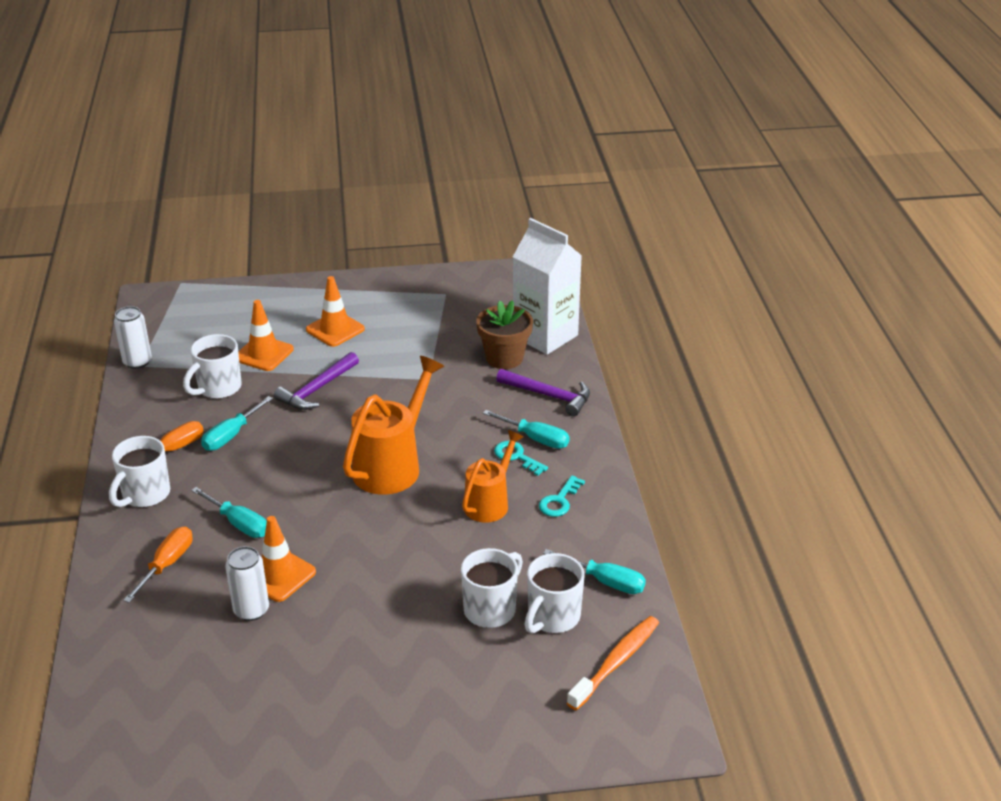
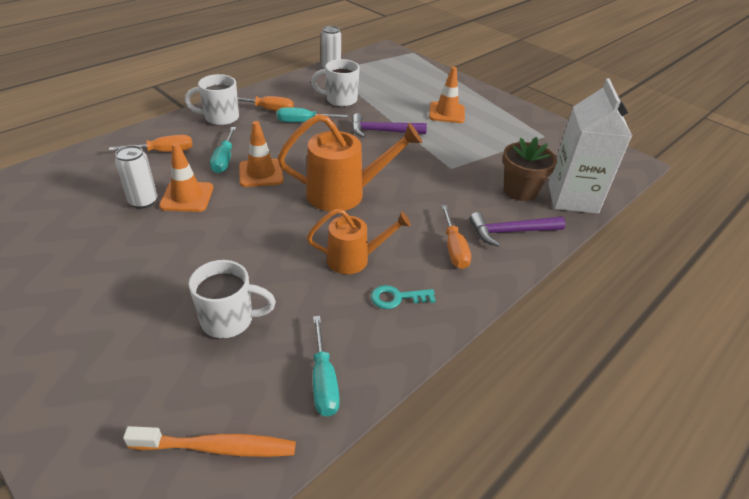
camera: 50 degrees right, 5 degrees up
orange traffic cone [238,300,294,371] -> orange traffic cone moved to [239,121,284,187]
turquoise screwdriver [483,410,570,449] -> orange screwdriver [441,205,471,269]
turquoise key [494,441,548,476] -> none
purple hammer [496,369,590,417] -> purple hammer turned 90 degrees clockwise [469,212,566,247]
white mug [524,553,585,633] -> none

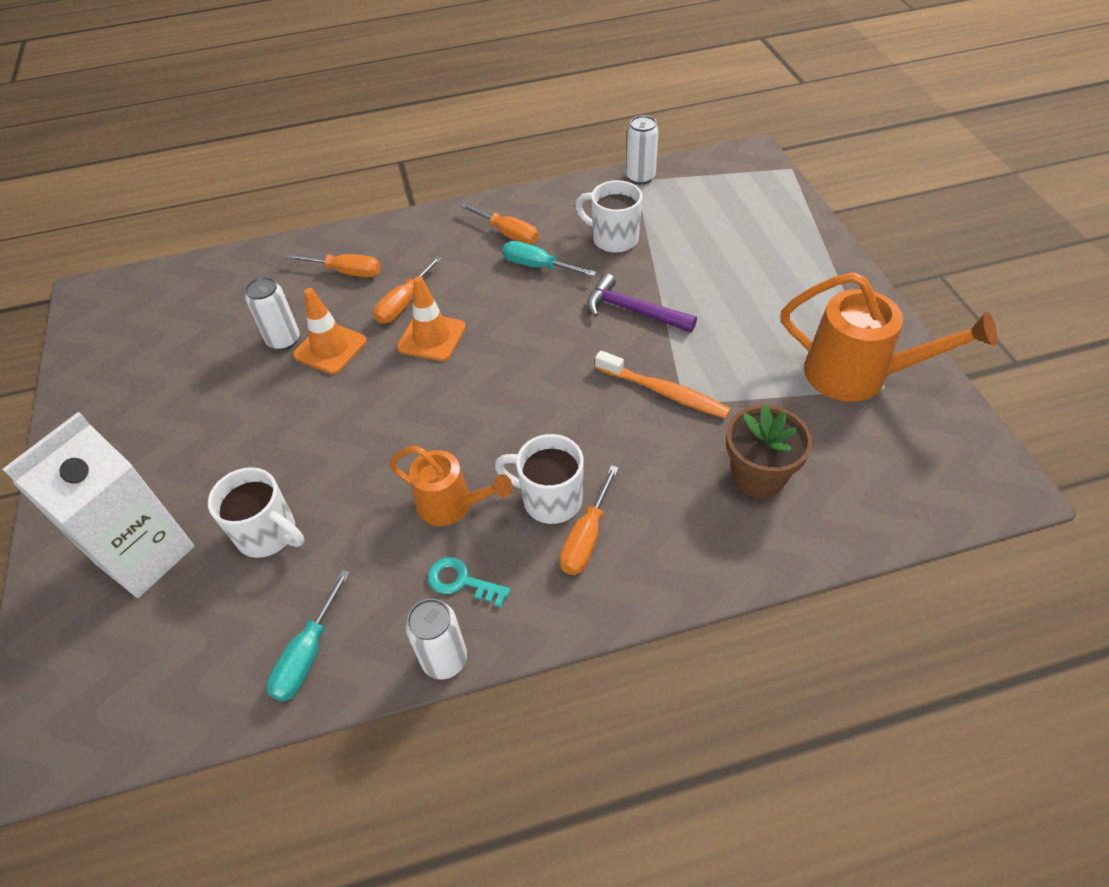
camera: 35 degrees right, 10 degrees up
orange toothbrush [123,426,296,457] -> orange toothbrush moved to [595,350,731,419]
white mug [185,74,239,126] -> white mug moved to [494,434,584,524]
turquoise screwdriver [210,127,236,173] -> orange screwdriver [374,256,442,324]
orange watering can [278,114,422,212] -> orange watering can moved to [781,272,998,402]
orange traffic cone [429,67,465,123] -> none
purple hammer [469,212,566,247] -> none
white carton [548,78,632,214] -> white carton moved to [3,412,194,598]
none -> white can [405,599,467,679]

